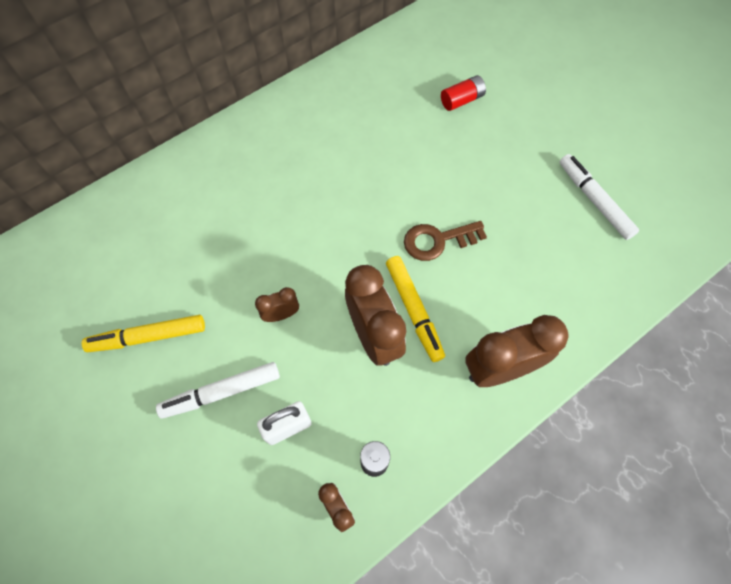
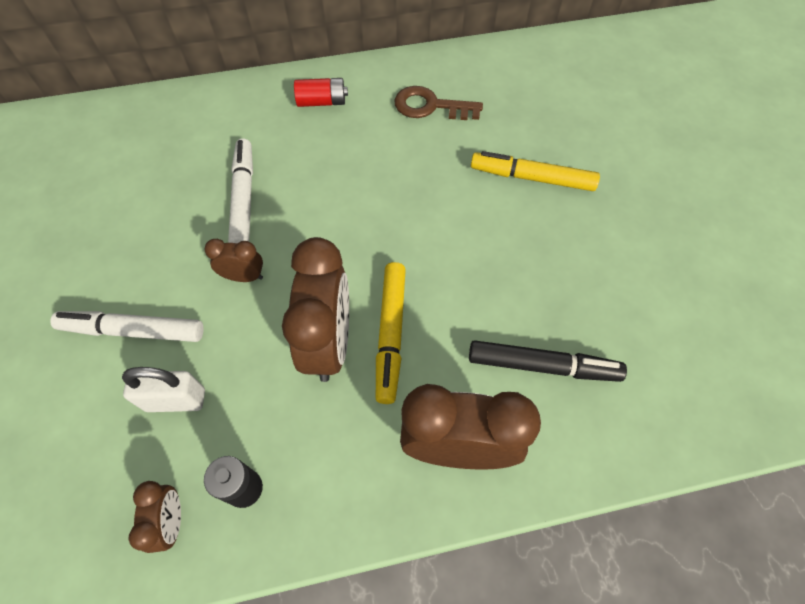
camera: 25 degrees right, 5 degrees down
yellow marker [82,315,205,352] -> yellow marker moved to [471,151,600,191]
brown key [404,221,487,261] -> brown key moved to [394,86,483,120]
red battery [441,75,486,111] -> red battery moved to [294,78,348,107]
white marker [560,154,639,240] -> white marker moved to [228,139,253,243]
none -> black marker [469,340,627,382]

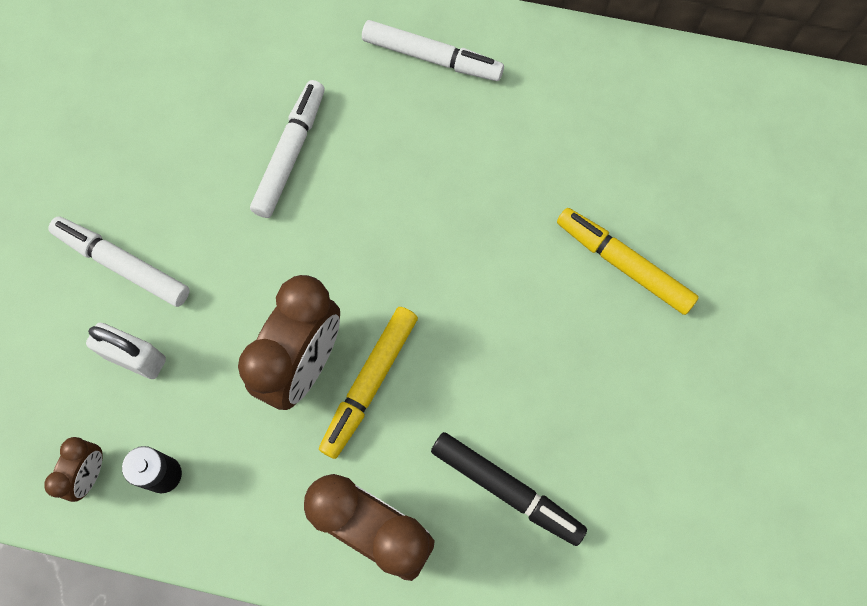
camera: 25 degrees right, 10 degrees up
brown clock [204,239,263,282] -> none
red battery [294,78,348,107] -> white marker [362,20,504,81]
brown key [394,86,483,120] -> none

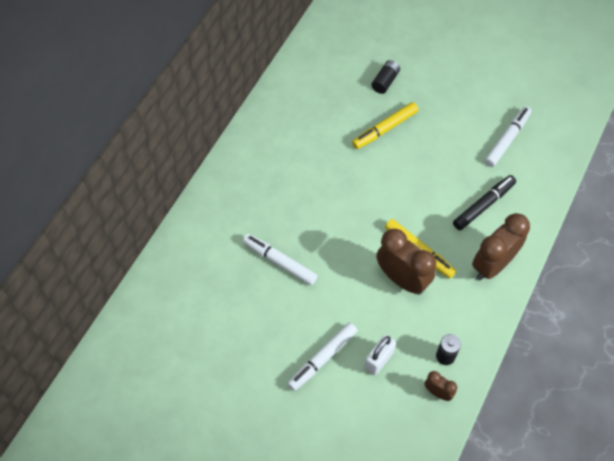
camera: 75 degrees left, 10 degrees down
white marker [362,20,504,81] -> white marker moved to [485,106,531,167]
none -> black battery [371,60,400,94]

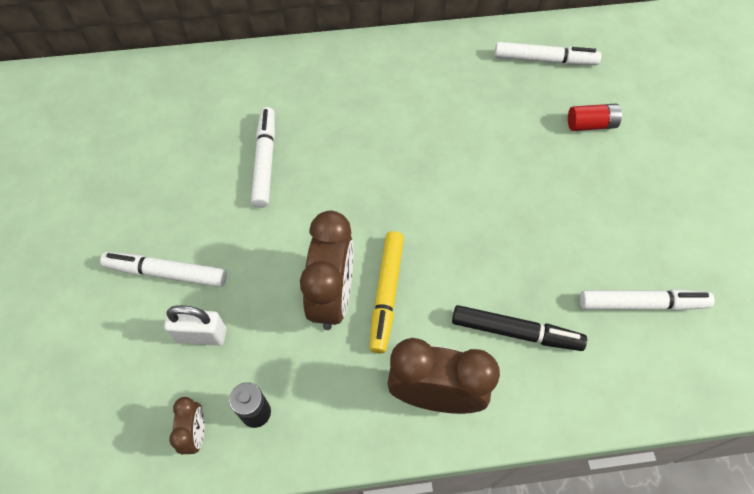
camera: 55 degrees right, 0 degrees up
yellow marker [352,102,418,149] -> none
black battery [371,60,400,94] -> red battery [568,104,622,131]
none -> white marker [494,42,601,65]

